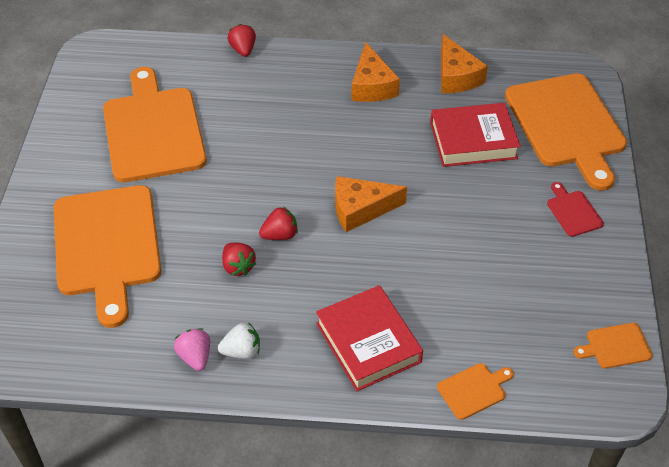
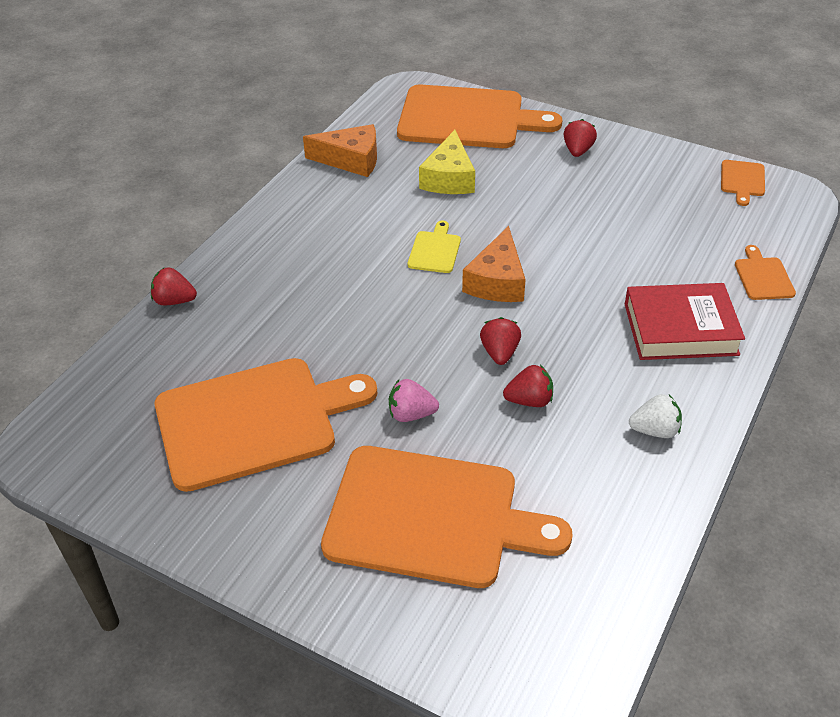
camera: 65 degrees left, 5 degrees down
orange cutting board [103,67,207,182] -> orange cutting board turned 150 degrees clockwise [155,358,377,492]
pink strawberry [174,328,210,371] -> pink strawberry moved to [389,379,439,422]
white strawberry [218,322,260,359] -> white strawberry turned 75 degrees clockwise [629,394,682,438]
orange cheese [351,42,400,102] -> none
red book [430,103,521,167] -> yellow cheese [419,130,475,194]
red cutting board [547,182,604,237] -> red strawberry [564,119,597,157]
none -> yellow cutting board [408,221,461,273]

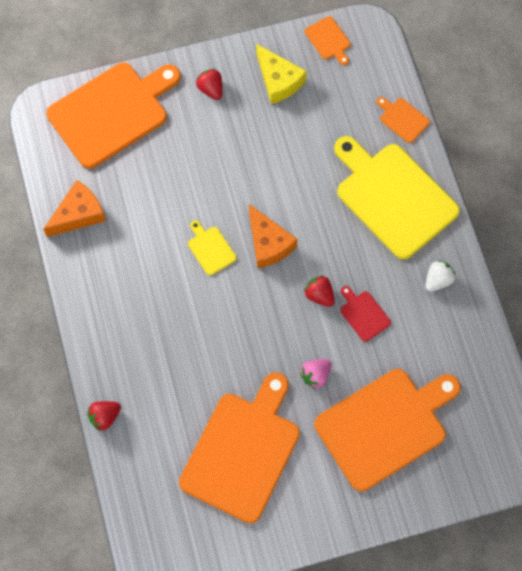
camera: 45 degrees left, 25 degrees up
yellow cheese [419,130,475,194] -> yellow cheese moved to [257,44,307,104]
red strawberry [503,365,553,407] -> red cutting board [340,286,391,342]
red book [625,283,745,360] -> yellow cutting board [334,136,460,259]

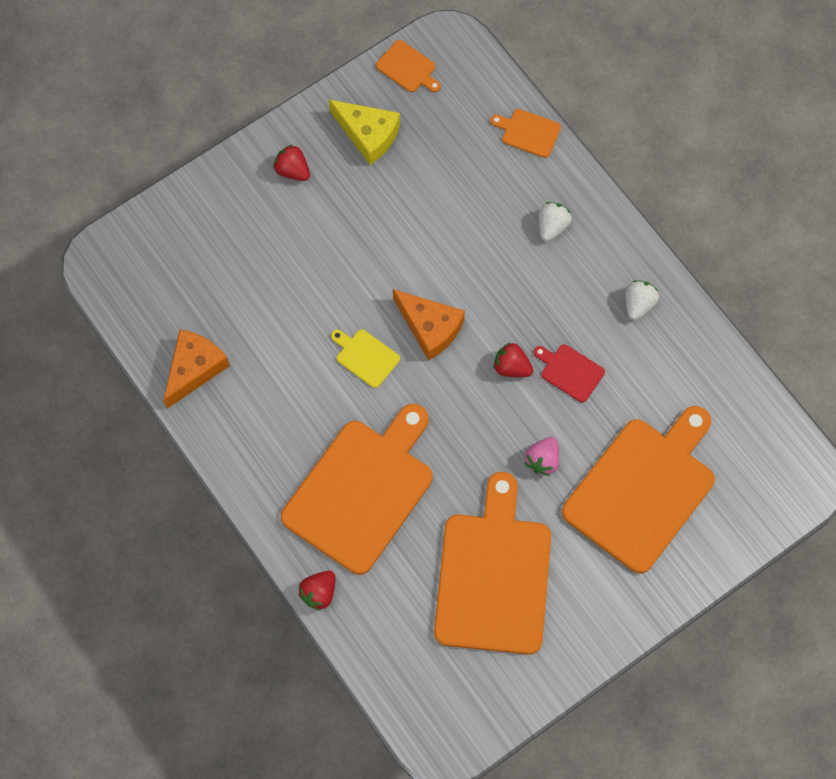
camera: 20 degrees left, 0 degrees up
orange cutting board [46,62,181,169] -> orange cutting board moved to [281,404,433,575]
yellow cutting board [334,136,460,259] -> white strawberry [539,202,572,241]

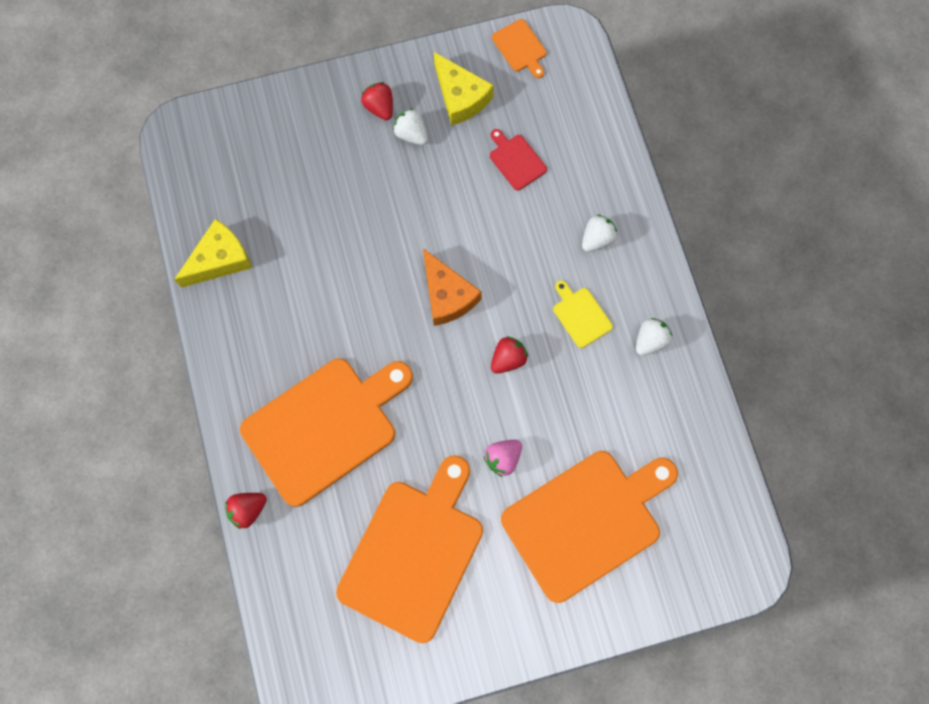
camera: 20 degrees right, 5 degrees up
orange cheese [163,329,230,409] -> yellow cheese [174,219,252,288]
yellow cutting board [331,329,400,388] -> yellow cutting board moved to [553,280,613,348]
orange cutting board [490,109,561,158] -> none
red strawberry [493,343,533,377] -> red strawberry turned 90 degrees clockwise [491,336,528,374]
red cutting board [534,344,605,402] -> red cutting board moved to [490,129,547,191]
none -> white strawberry [393,108,428,145]

